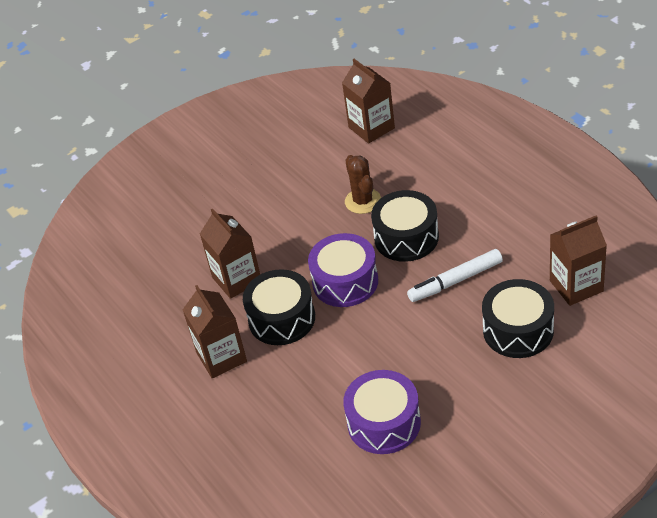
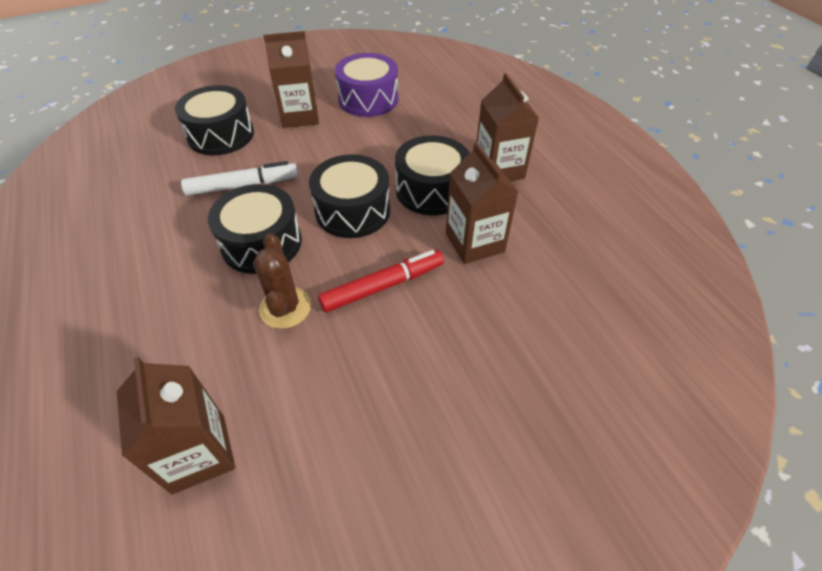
camera: 175 degrees left, 5 degrees up
purple drum [308,233,378,307] -> black drum [309,154,390,238]
brown carton [550,216,607,306] -> brown carton moved to [263,31,319,128]
none -> red marker [318,250,444,313]

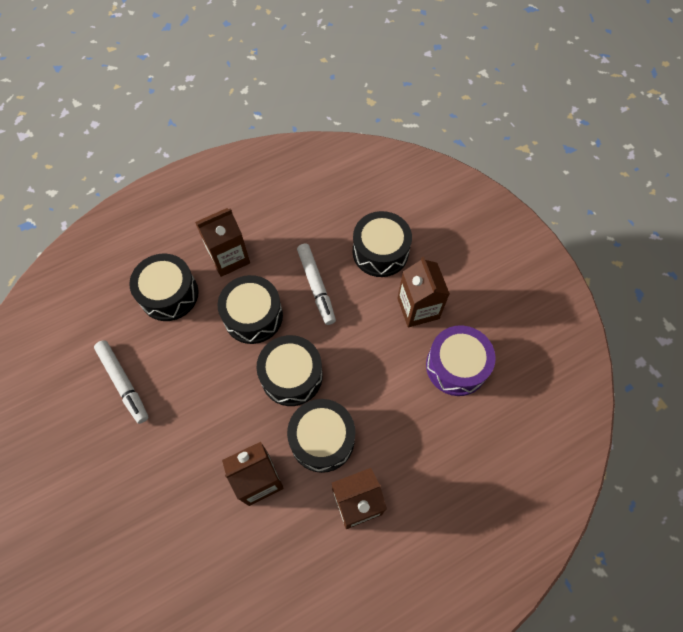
camera: 85 degrees right, 15 degrees up
brown carton [117,357,235,494] -> brown carton moved to [195,208,250,277]
brown cactus [253,233,311,329] -> none
red marker [318,250,444,313] -> none
none -> white marker [94,340,149,424]
none -> black drum [129,254,199,321]

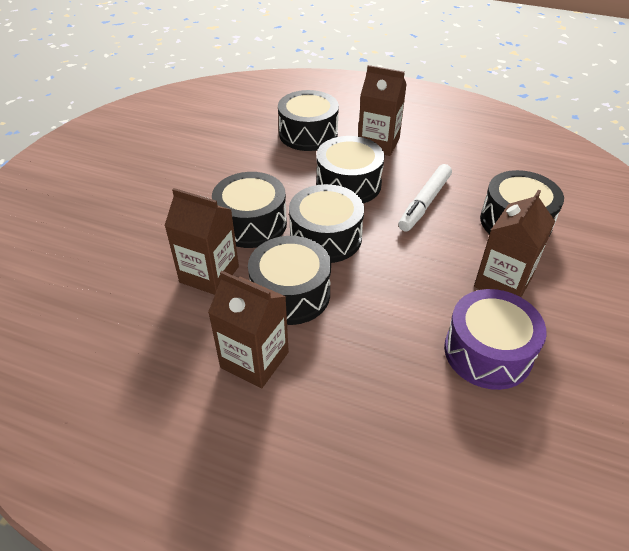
camera: 50 degrees right, 20 degrees down
white marker [94,340,149,424] -> none
none -> black drum [212,172,287,248]

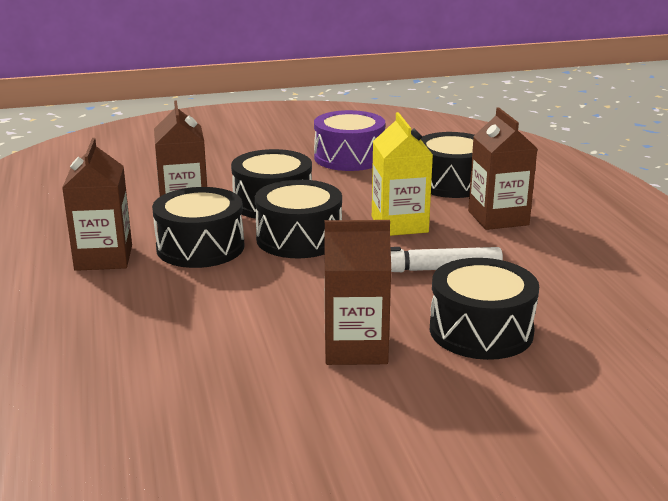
camera: 55 degrees right, 20 degrees down
black drum [316,136,385,203] -> yellow carton [372,112,433,236]
purple drum [444,289,547,390] -> purple drum moved to [314,110,385,171]

